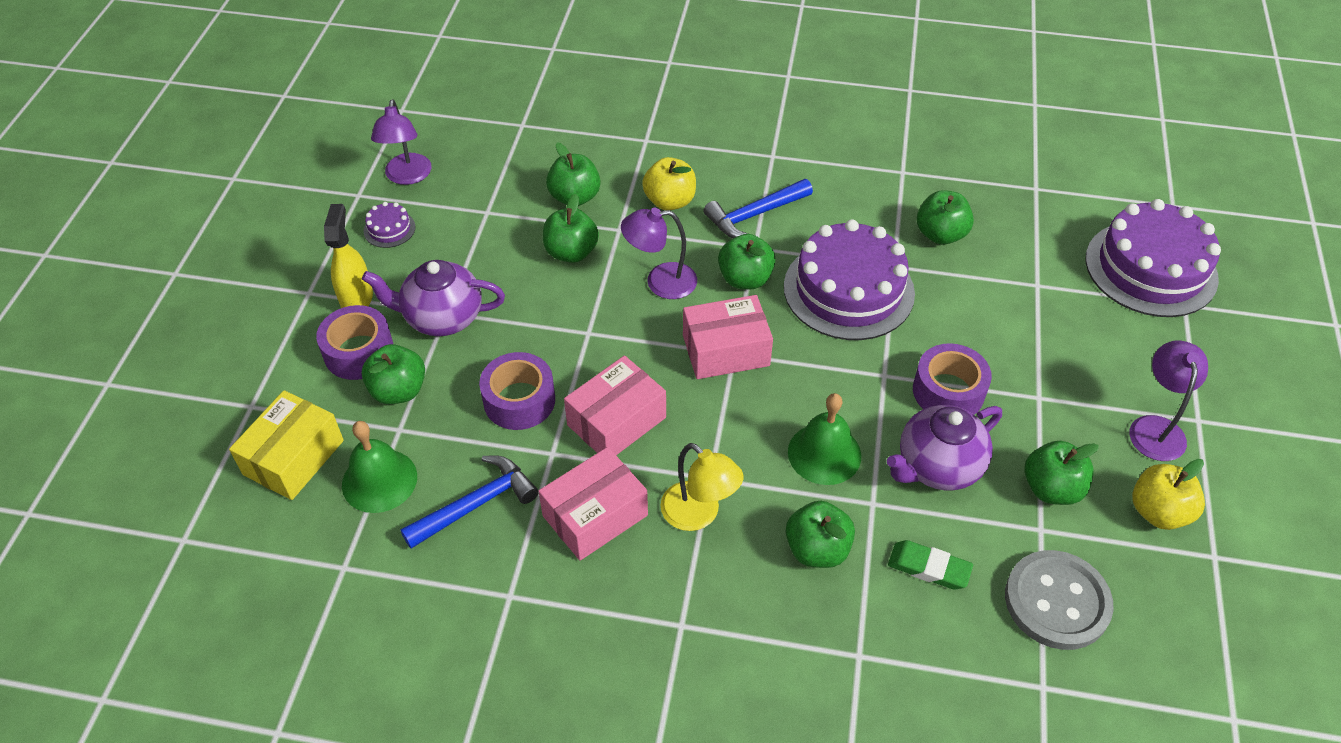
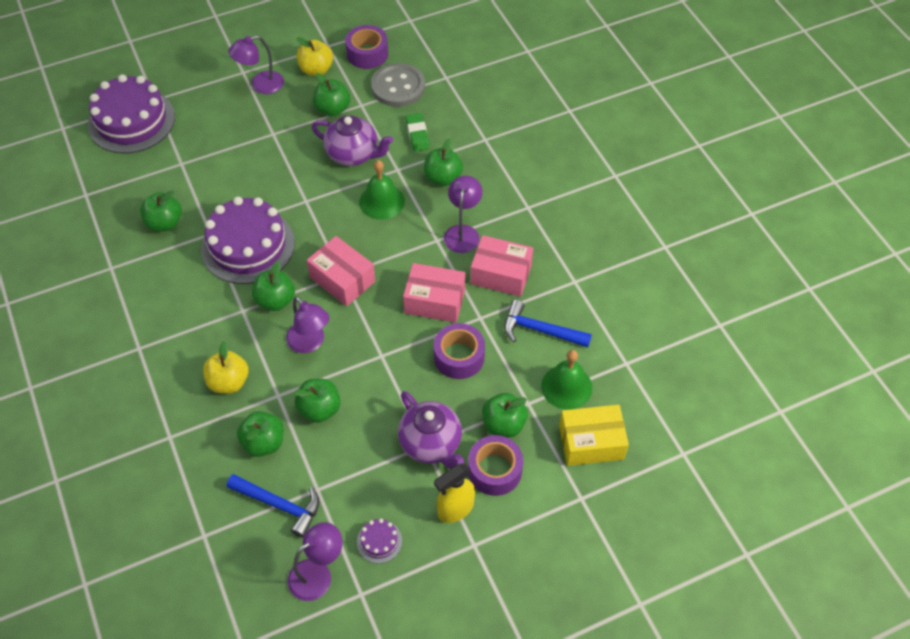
camera: 125 degrees left, 5 degrees up
yellow lamp [660,443,743,531] -> purple lamp [444,175,483,253]
blue hammer [703,179,813,238] -> blue hammer moved to [227,474,319,538]
purple tape [913,343,992,415] -> purple tape moved to [345,25,388,69]

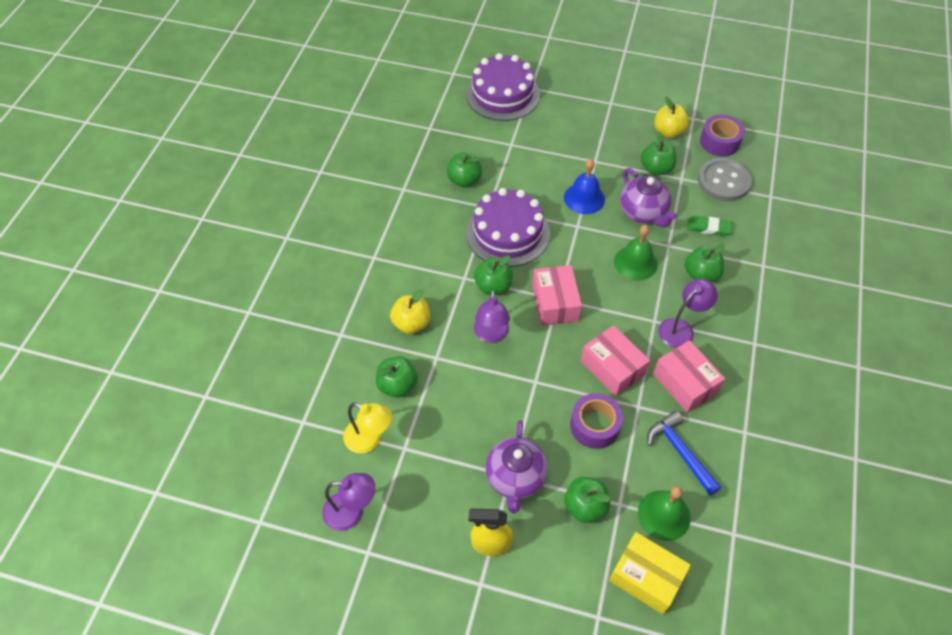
camera: 40 degrees right, 0 degrees up
blue hammer [227,474,319,538] -> yellow lamp [343,402,392,453]
purple lamp [228,35,284,94] -> none
green apple [294,379,341,423] -> none
purple cake [357,519,402,564] -> none
green eraser [406,113,430,152] -> green eraser turned 75 degrees clockwise [687,215,732,236]
purple tape [468,435,523,496] -> none
none -> blue bell [564,159,605,214]

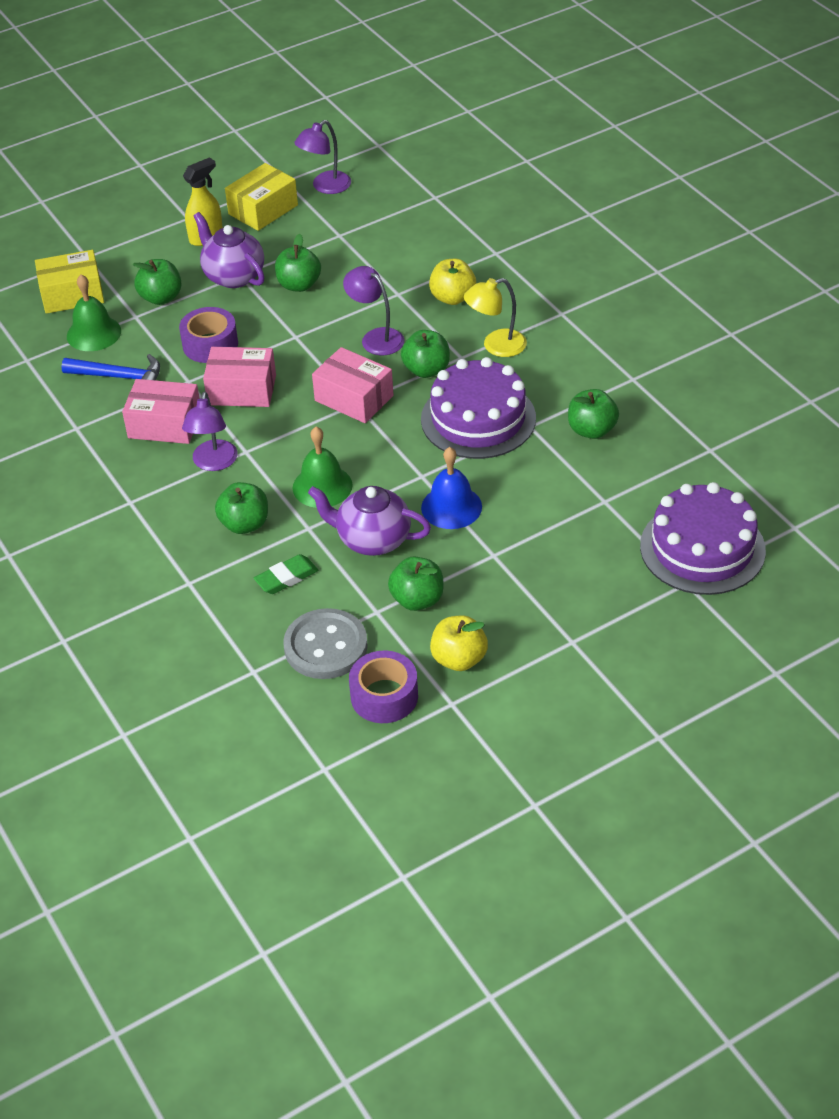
camera: 135 degrees right, 10 degrees down
yellow lamp [343,402,392,453] -> yellow lamp moved to [464,278,527,357]
green apple [376,356,418,398] -> green apple moved to [275,234,321,292]
none -> yellow box [225,163,298,231]

